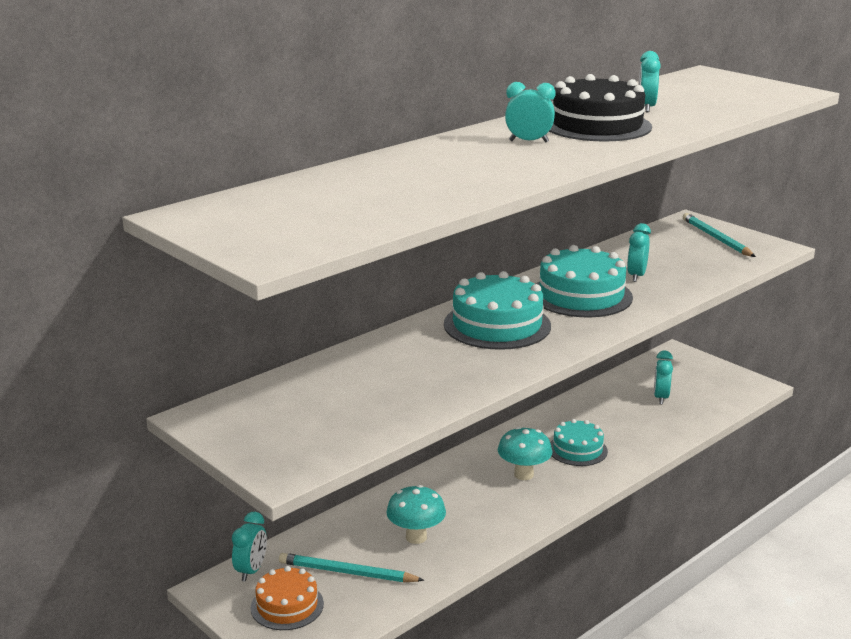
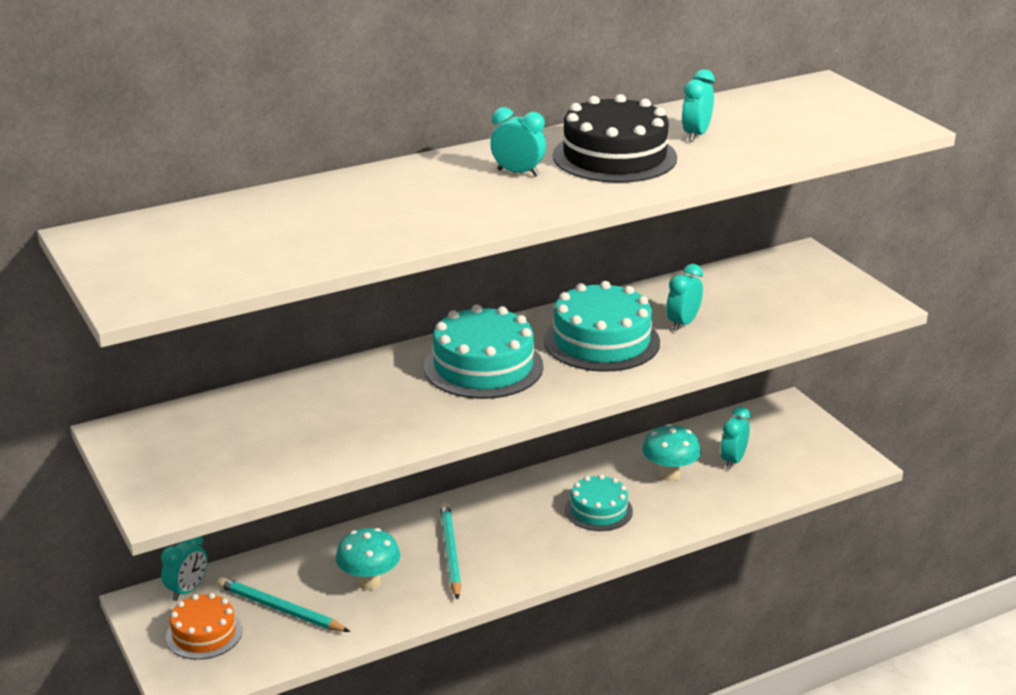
camera: 15 degrees right, 5 degrees up
turquoise mushroom [498,427,553,480] -> turquoise mushroom moved to [642,424,701,481]
turquoise pencil [683,213,756,257] -> turquoise pencil moved to [440,503,461,600]

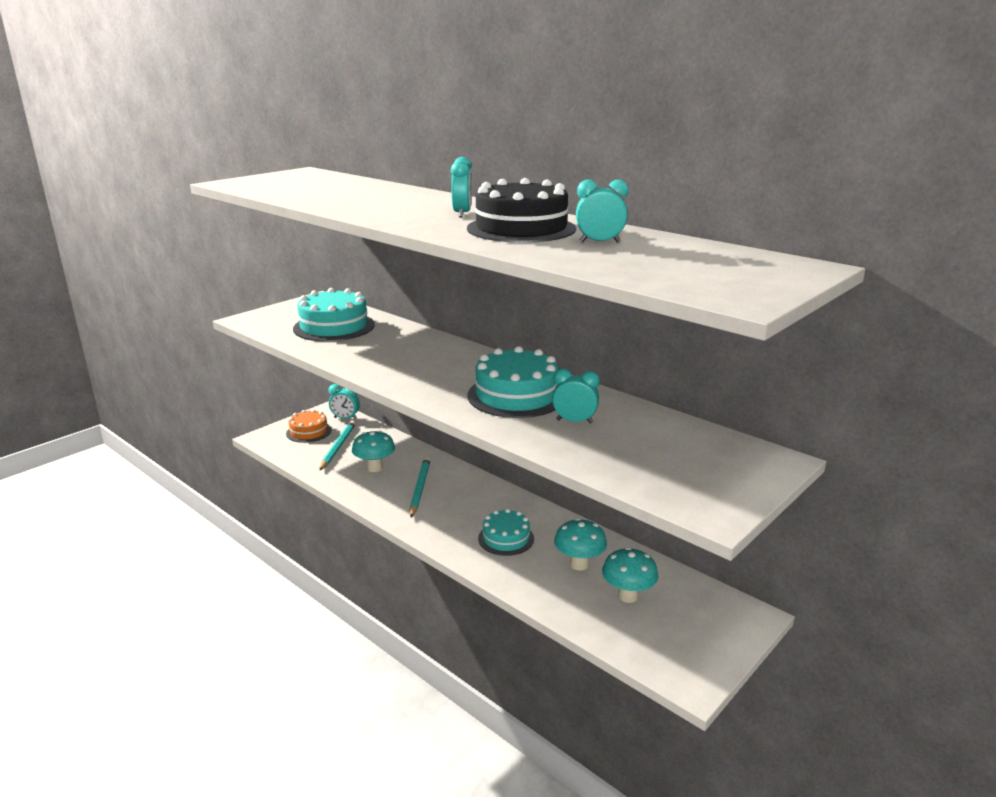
camera: 70 degrees right, 5 degrees down
turquoise cake [424,305,543,399] -> turquoise cake moved to [293,288,375,341]
turquoise pencil [440,503,461,600] -> turquoise pencil turned 60 degrees counterclockwise [409,457,431,518]
turquoise clock [720,407,750,469] -> turquoise mushroom [602,547,659,603]

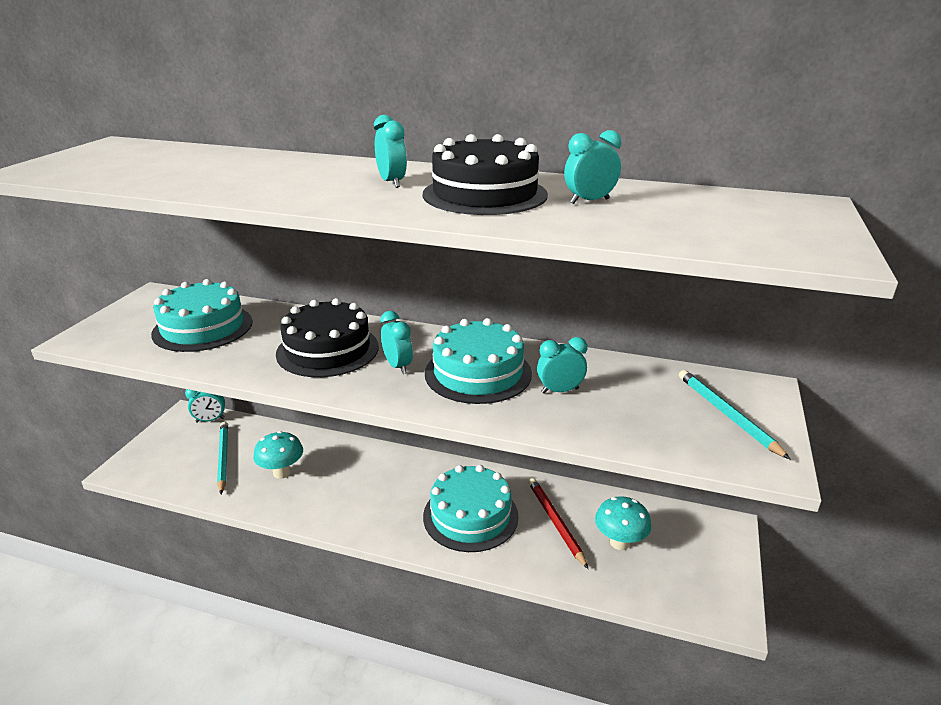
camera: 25 degrees left, 5 degrees up
orange cake [286,409,332,443] -> none
turquoise pencil [409,457,431,518] -> turquoise pencil moved to [679,370,791,460]
turquoise cake [478,509,534,556] -> turquoise cake [423,465,519,552], size x1.62
turquoise mushroom [554,518,607,570] -> red pencil [528,478,588,569]
none -> black cake [276,298,379,377]
none -> turquoise clock [380,311,413,374]

